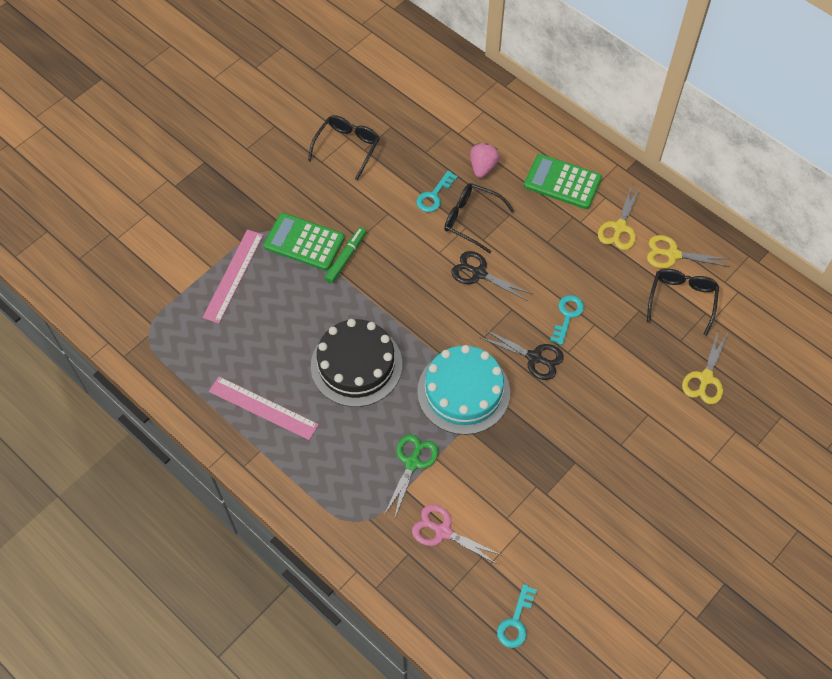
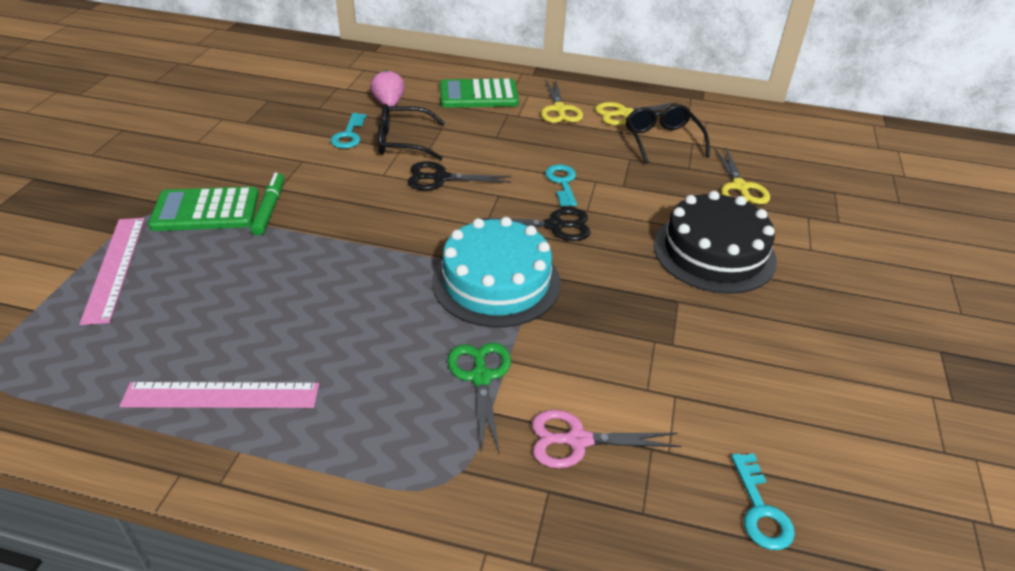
camera: 30 degrees left, 20 degrees down
black glasses [308,115,380,181] -> none
black cake [311,319,402,407] -> black cake moved to [654,191,777,294]

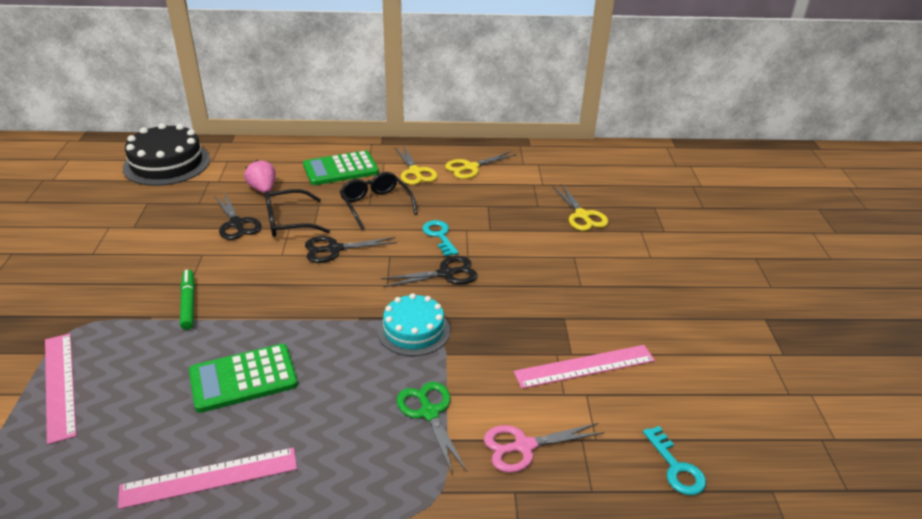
camera: 15 degrees left, 5 degrees down
green calculator [148,187,259,231] -> green calculator moved to [189,344,298,413]
turquoise key [330,113,366,148] -> black scissors [215,192,262,240]
turquoise cake [432,217,561,327] -> turquoise cake [378,293,450,356], size x0.66
black glasses [626,104,710,164] -> black glasses moved to [340,172,418,229]
black cake [654,191,777,294] -> black cake moved to [123,123,210,186]
none -> pink ruler [514,345,655,389]

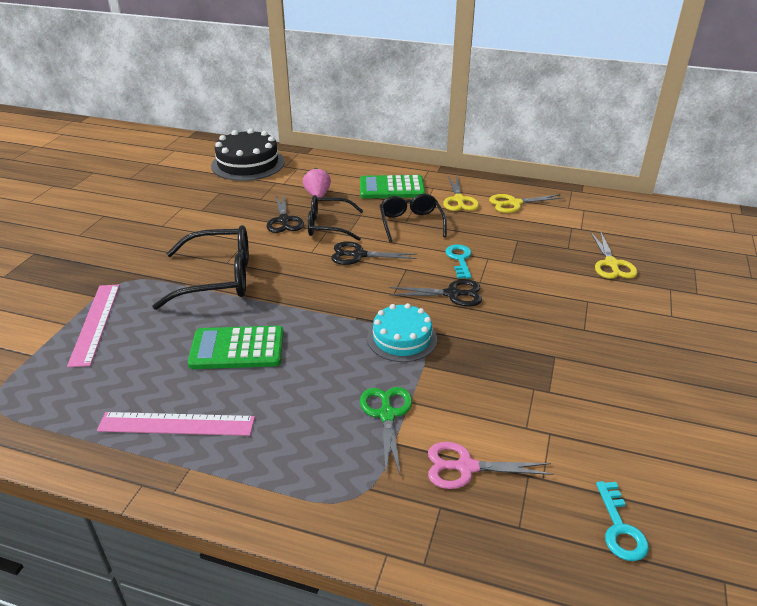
camera: 20 degrees right, 0 degrees up
green marker [180,270,195,330] -> black glasses [152,225,249,310]
pink ruler [514,345,655,389] -> none

